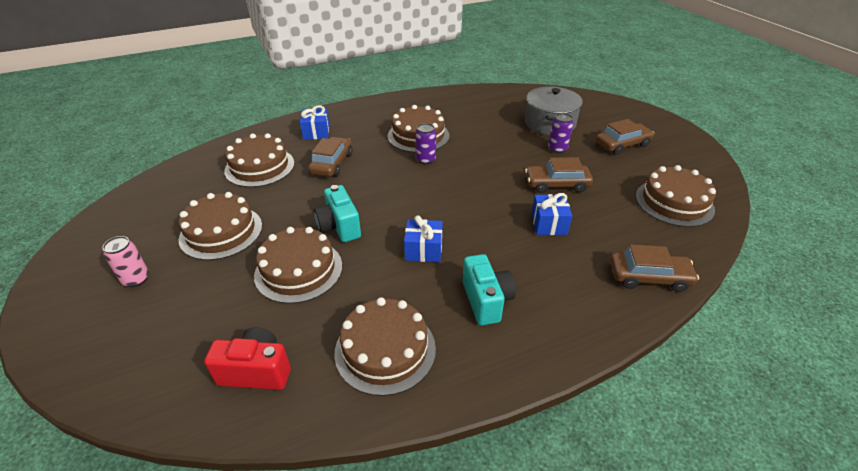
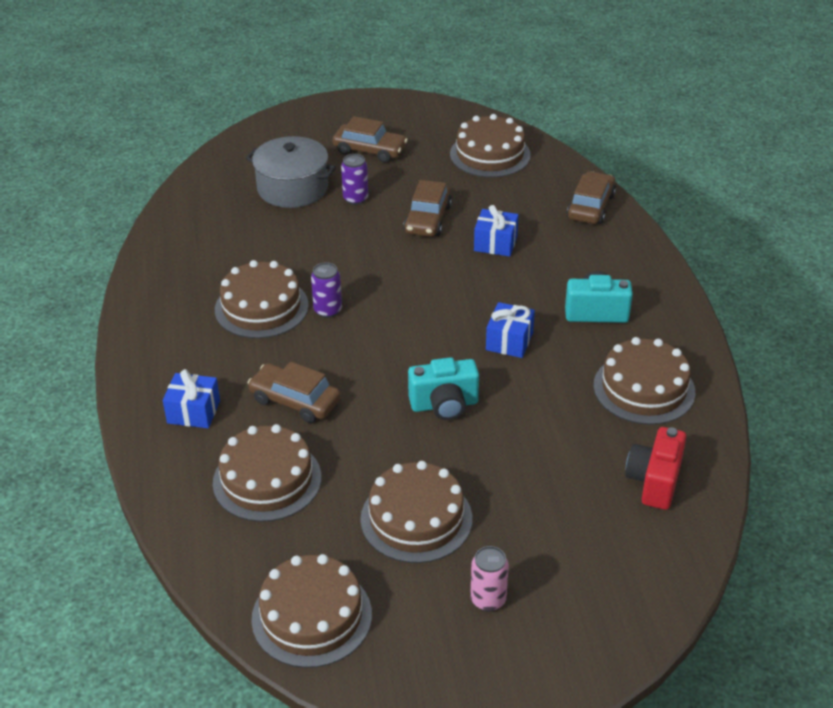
camera: 75 degrees left, 0 degrees up
brown cake [254,227,342,304] -> brown cake moved to [251,554,372,668]
brown car [596,119,654,155] -> brown car turned 120 degrees clockwise [333,116,408,163]

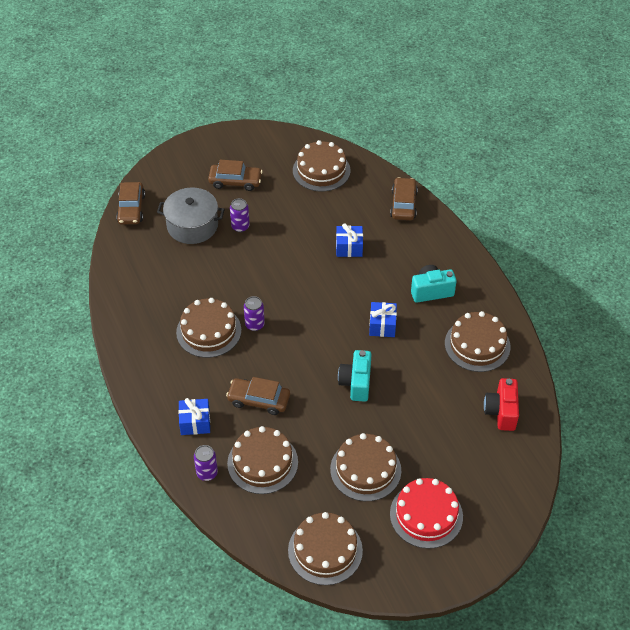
camera: 15 degrees left, 10 degrees up
brown car [403,180,452,237] -> brown car moved to [116,182,145,224]
turquoise camera [408,357,479,420] -> turquoise camera turned 120 degrees clockwise [338,350,372,402]
pink can [470,546,509,611] -> red cake [390,478,463,549]
none -> purple can [194,445,218,481]

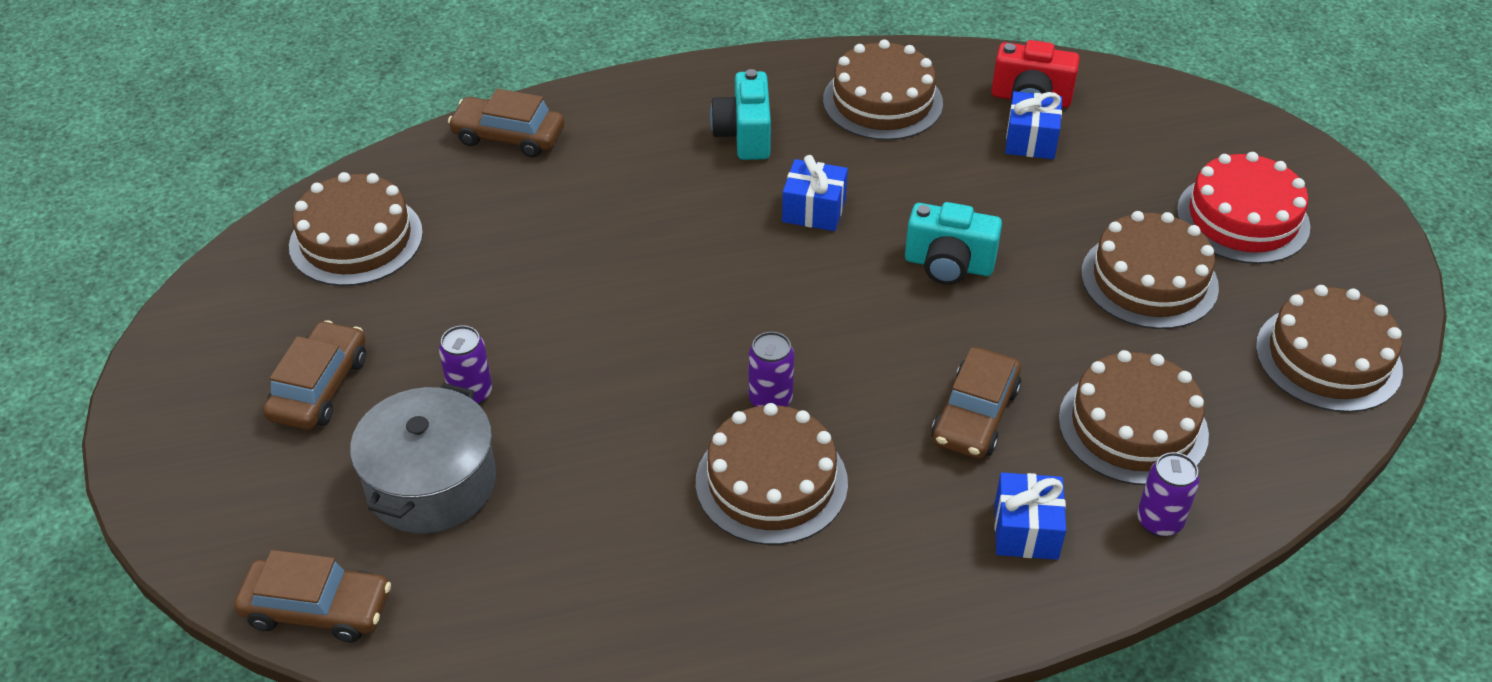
camera: 80 degrees left, 5 degrees down
blue gift [336,223,363,257] -> blue gift moved to [1005,91,1062,159]

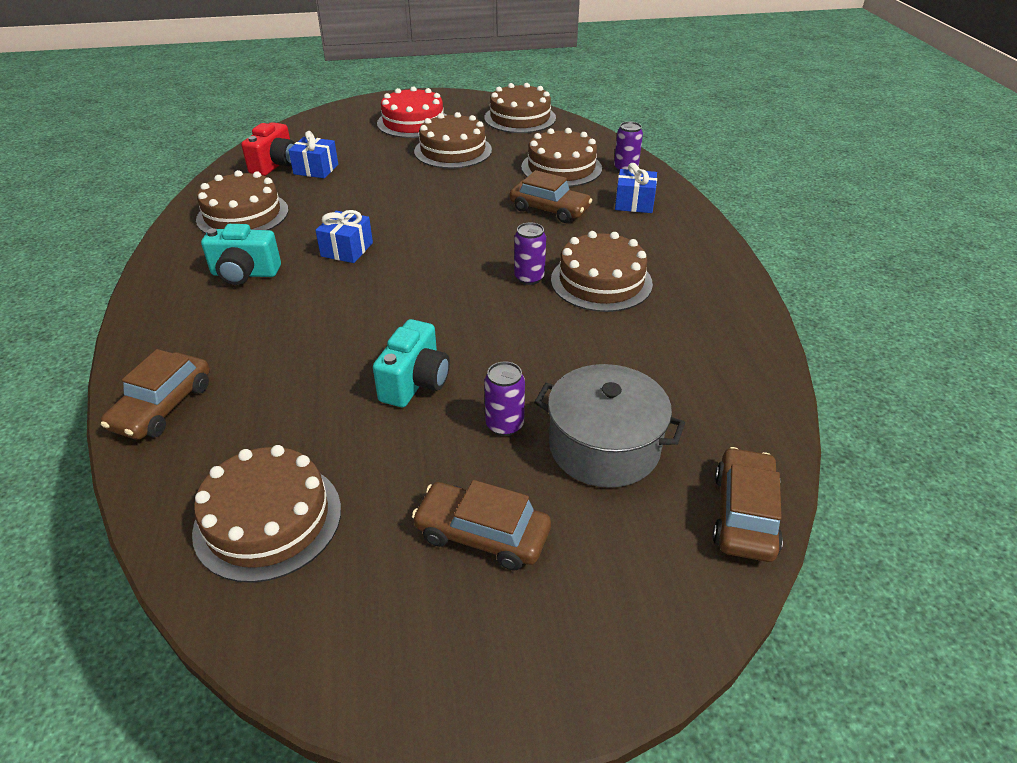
camera: 85 degrees left, 5 degrees down
turquoise camera [905,202,1002,285] -> turquoise camera moved to [373,319,450,407]

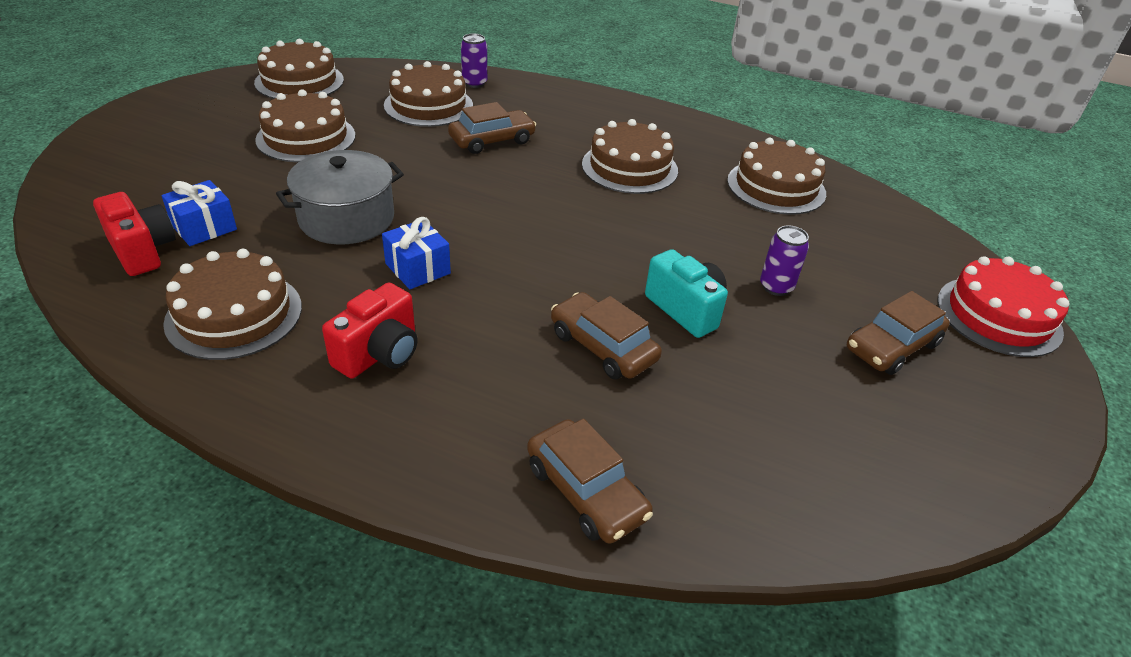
camera: 60 degrees left, 0 degrees up
brown cake [192,445,341,583] -> brown cake moved to [727,138,826,215]
turquoise camera [201,224,281,285] -> red camera [322,282,418,379]
red cake [377,86,446,138] -> red cake moved to [937,256,1069,357]
purple can [514,222,546,285] -> none
grey pot [534,364,685,488] -> grey pot moved to [276,150,404,244]
blue gift [615,163,657,213] -> none
brown car [712,447,783,562] -> brown car moved to [551,292,662,379]

